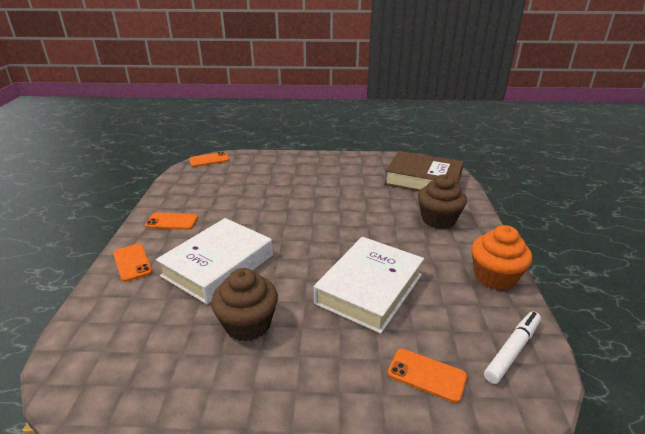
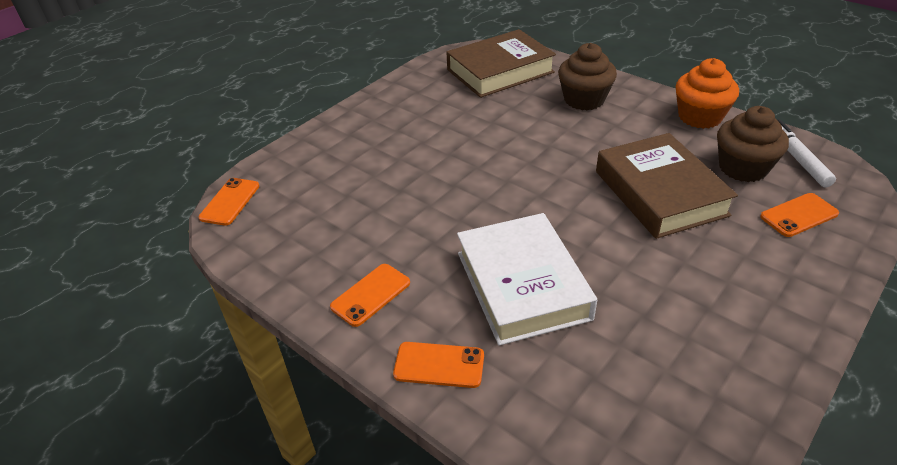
camera: 50 degrees left, 10 degrees up
brown cupcake [211,268,278,342] -> brown cupcake moved to [717,106,789,182]
white book [314,237,424,334] -> brown book [596,133,738,239]

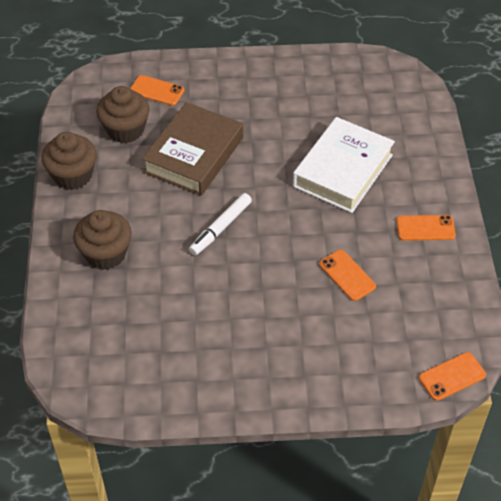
camera: 135 degrees left, 10 degrees up
orange phone [393,342,484,388] -> orange phone moved to [319,250,376,301]
brown book [446,29,556,98] -> none
orange cupcake [676,58,739,129] -> brown cupcake [42,132,97,190]
white marker [778,119,836,187] -> white marker moved to [189,193,252,255]

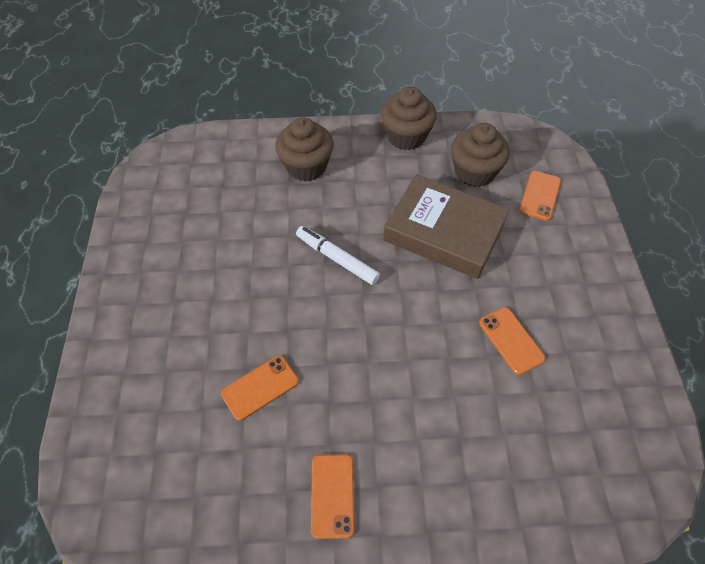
camera: 90 degrees right, 5 degrees up
white book [293,117,395,213] -> none
orange phone [419,352,486,401] -> orange phone moved to [479,307,546,375]

